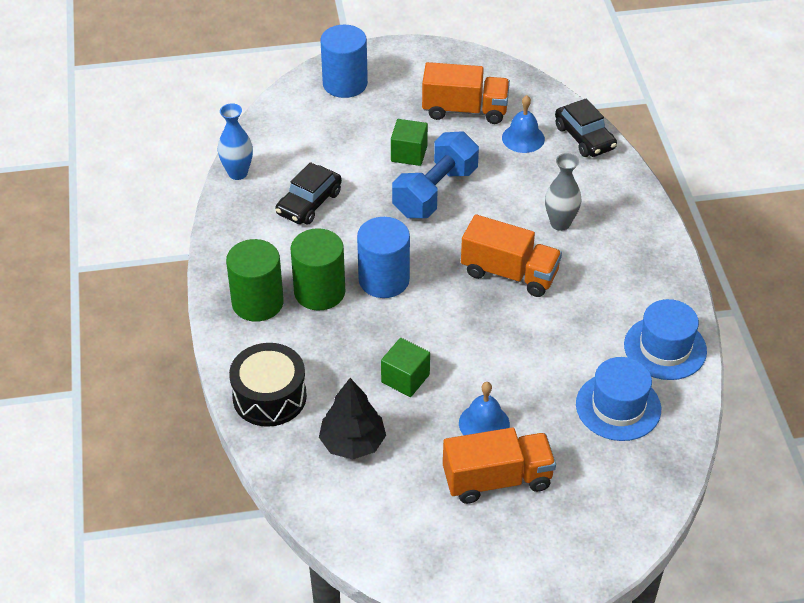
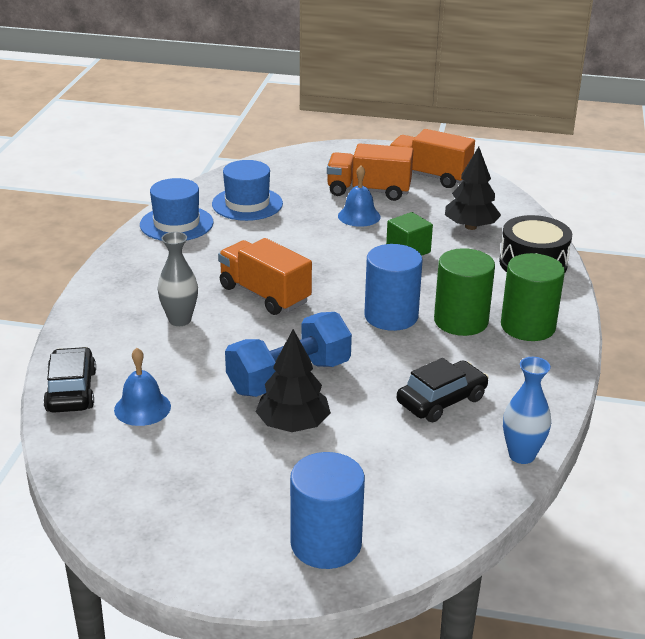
camera: 160 degrees left, 15 degrees down
green cube [391,119,428,166] -> black tree [255,329,331,432]
orange truck [422,62,510,124] -> orange truck moved to [390,129,475,188]

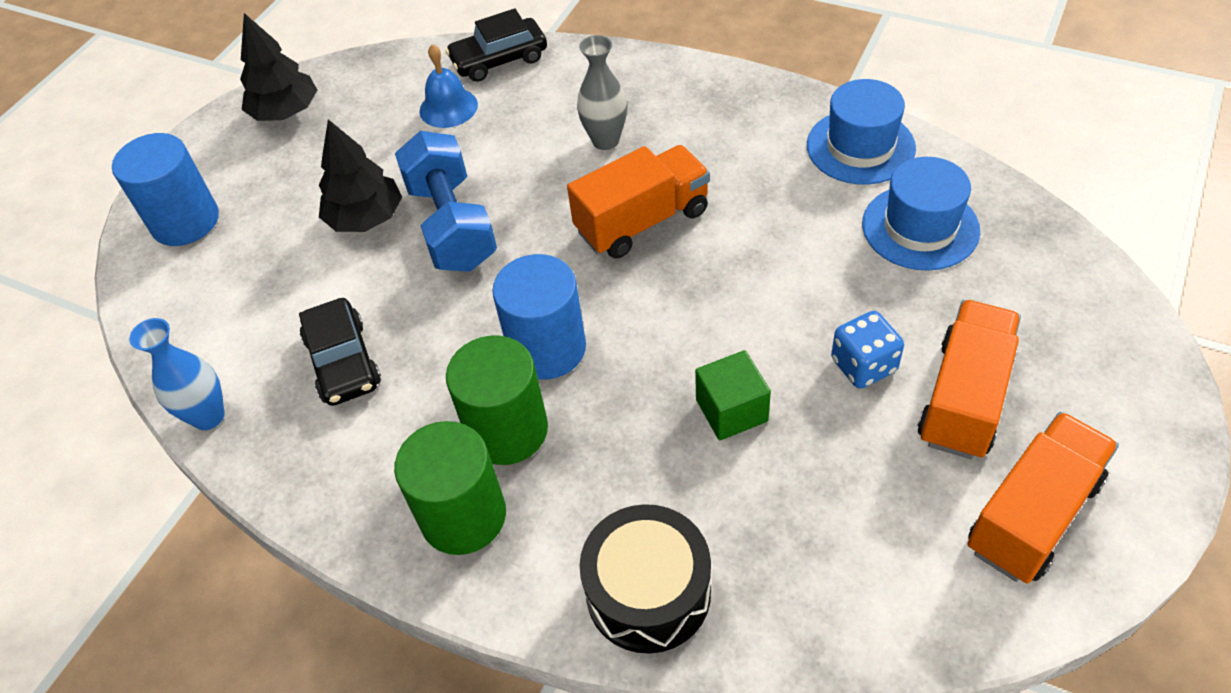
camera: 110 degrees right, 20 degrees up
black car [43,347,96,413] -> black car turned 150 degrees clockwise [445,9,547,82]
blue bell [338,166,381,227] -> blue dice [831,311,904,389]
black tree [445,147,501,230] -> black tree moved to [240,13,317,121]

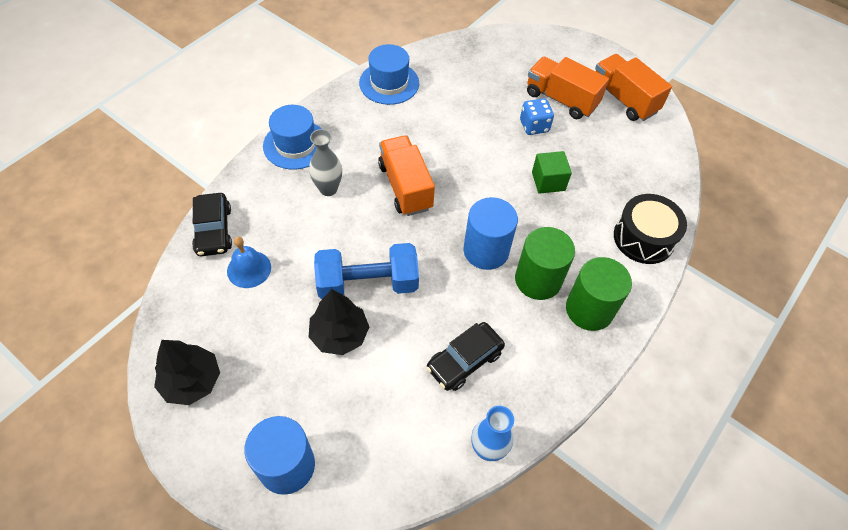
camera: 85 degrees left, 5 degrees up
black car [299,298,381,406] -> black car turned 150 degrees clockwise [426,322,505,391]
blue hat [862,157,980,271] -> blue hat moved to [263,105,322,170]

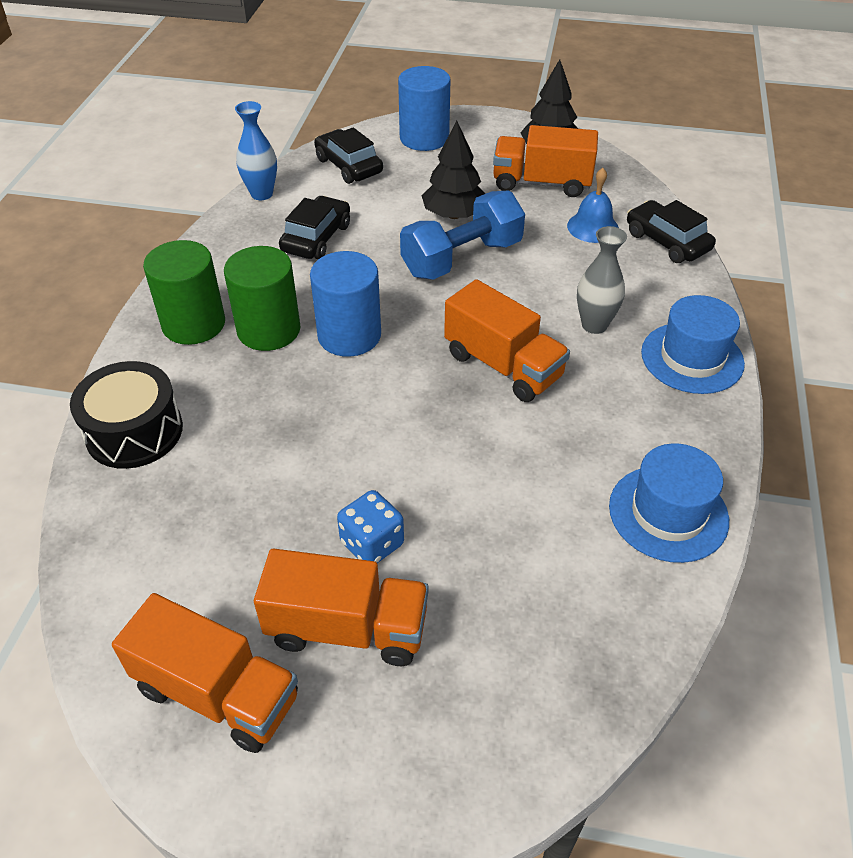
camera: 155 degrees right, 10 degrees down
green cube [532,151,572,194] -> none
none -> black car [314,127,383,184]
none -> orange truck [493,125,598,197]

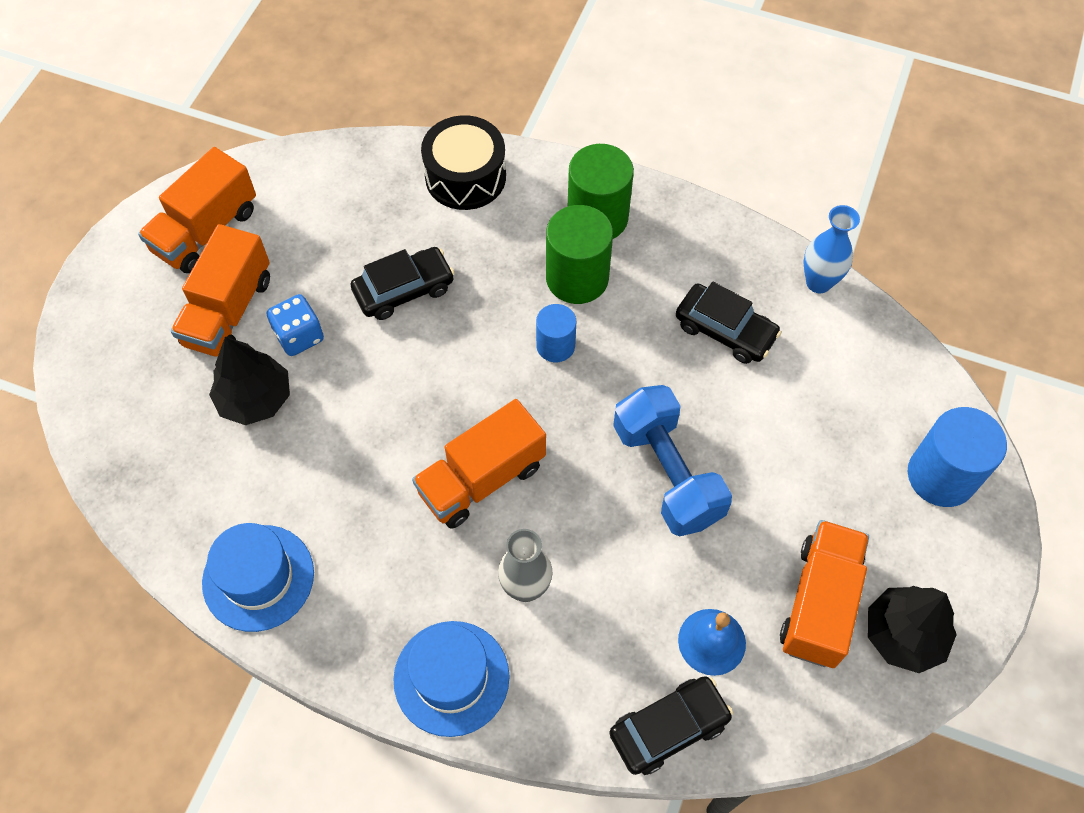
camera: 100 degrees right, 15 degrees up
blue cylinder [310,251,381,357] -> blue cylinder [536,304,576,362], size x0.60
black car [314,127,383,184] -> black car moved to [351,247,455,320]
black tree [422,121,485,219] -> black tree moved to [209,337,290,425]

